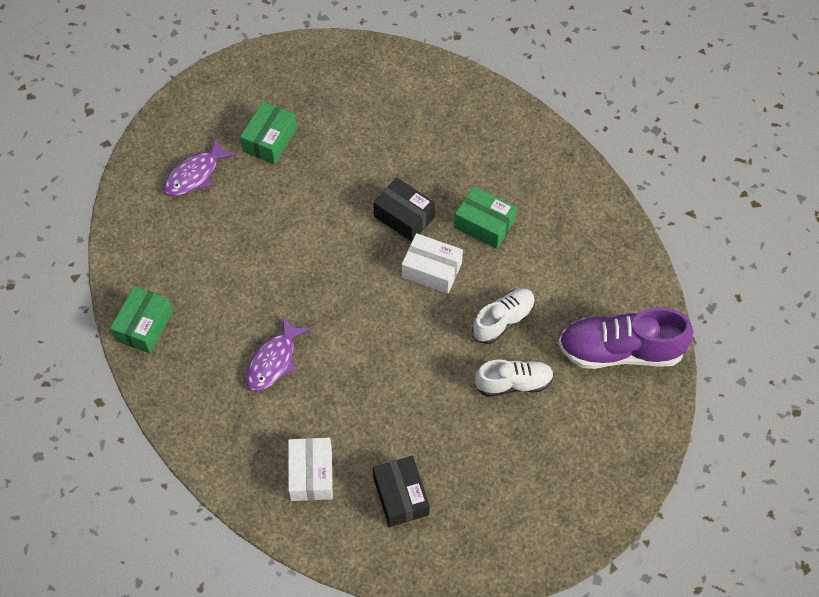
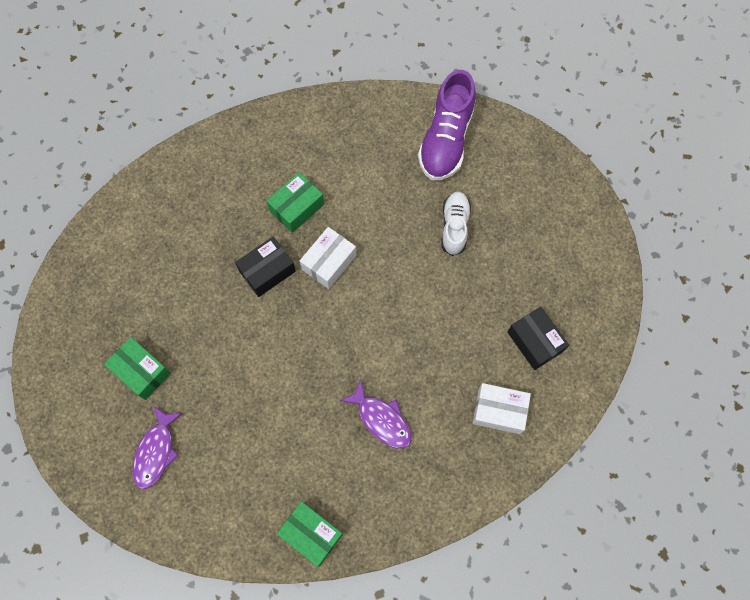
camera: 75 degrees left, 10 degrees up
purple fish [163,138,236,196] -> purple fish turned 45 degrees clockwise [132,406,183,489]
black box [373,456,430,527] -> black box turned 60 degrees clockwise [507,307,569,370]
white shoe [472,288,535,344] -> none

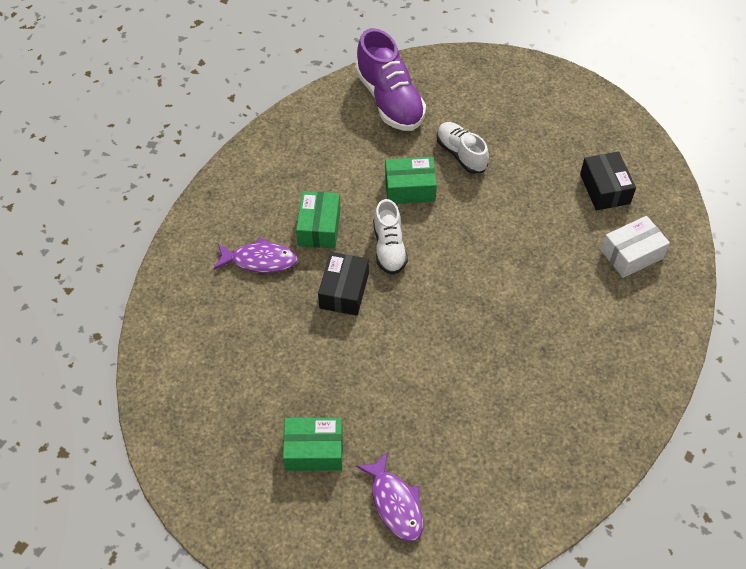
camera: 40 degrees left, 15 degrees down
green box [277,501,343,567] -> green box moved to [385,157,437,204]
white box [300,227,356,289] -> white shoe [373,199,408,275]
purple fish [340,380,411,448] -> purple fish moved to [213,237,298,273]
black box [507,307,569,370] -> black box turned 60 degrees clockwise [580,151,636,210]

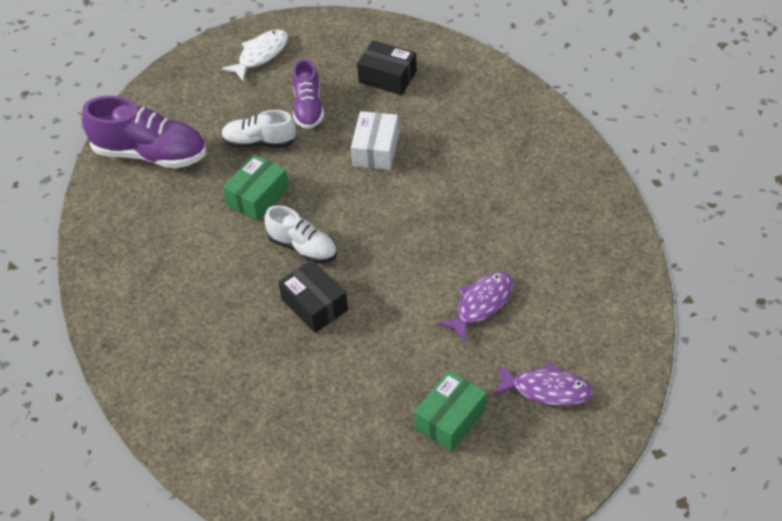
camera: 50 degrees left, 5 degrees down
purple fish [213,237,298,273] -> purple fish moved to [437,272,513,343]
green box [296,191,341,248] -> none
white box [601,216,670,278] -> white box moved to [351,111,399,170]
none -> white fish [222,29,288,81]
none -> purple shoe [292,59,324,129]

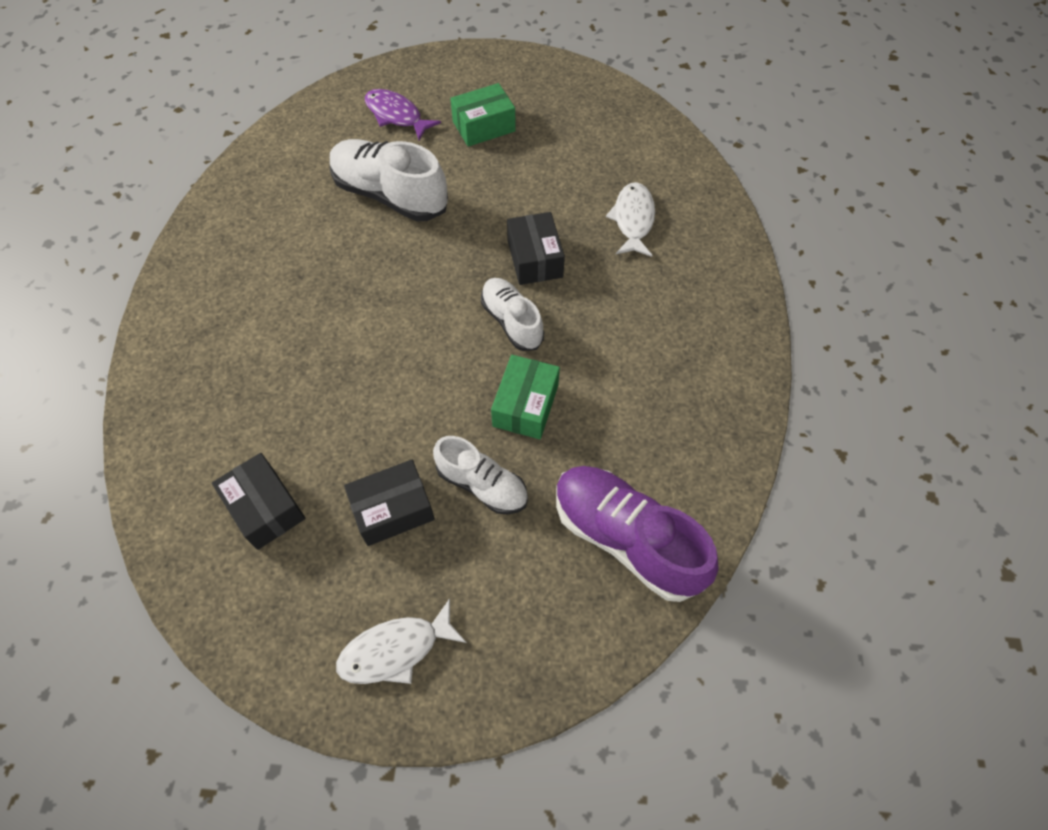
camera: 155 degrees left, 10 degrees up
green box [223,154,289,221] -> green box turned 45 degrees counterclockwise [491,355,560,439]
purple shoe [292,59,324,129] -> black box [344,460,435,546]
white box [351,111,399,170] -> none
purple fish [437,272,513,343] -> white shoe [330,139,448,221]
none -> white fish [606,182,655,257]

